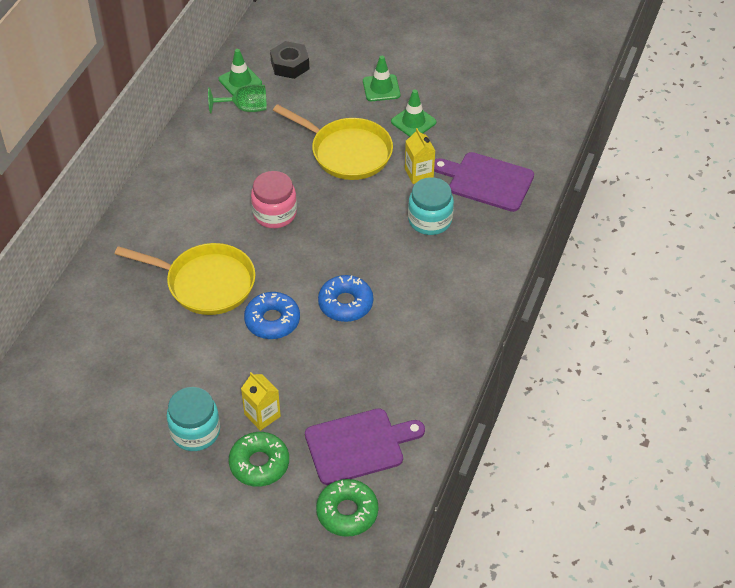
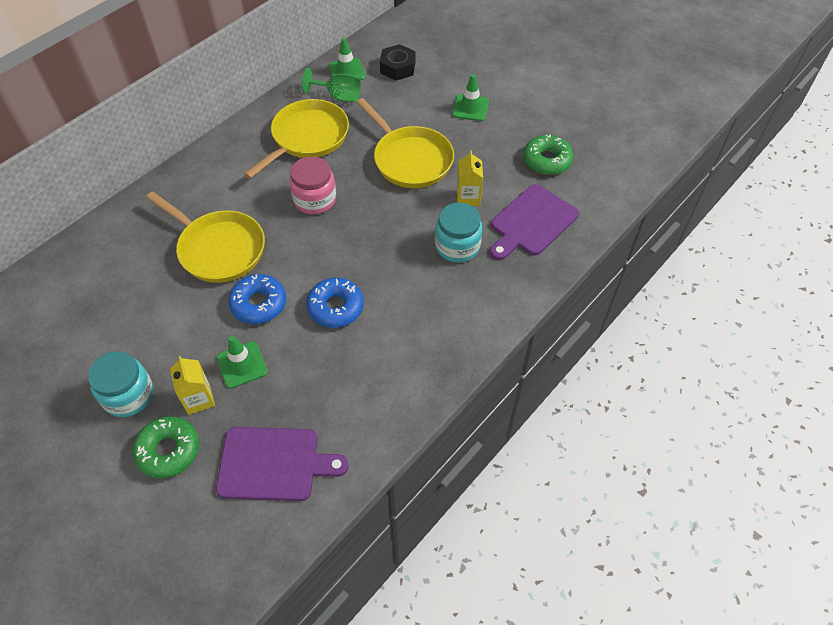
camera: 20 degrees right, 5 degrees up
green donut [316,479,378,537] -> green donut moved to [523,134,574,175]
green traffic cone [391,90,437,137] -> green traffic cone moved to [217,336,268,388]
purple cutting board [434,152,534,212] -> purple cutting board turned 90 degrees counterclockwise [490,184,579,260]
none -> yellow pan [244,99,349,179]

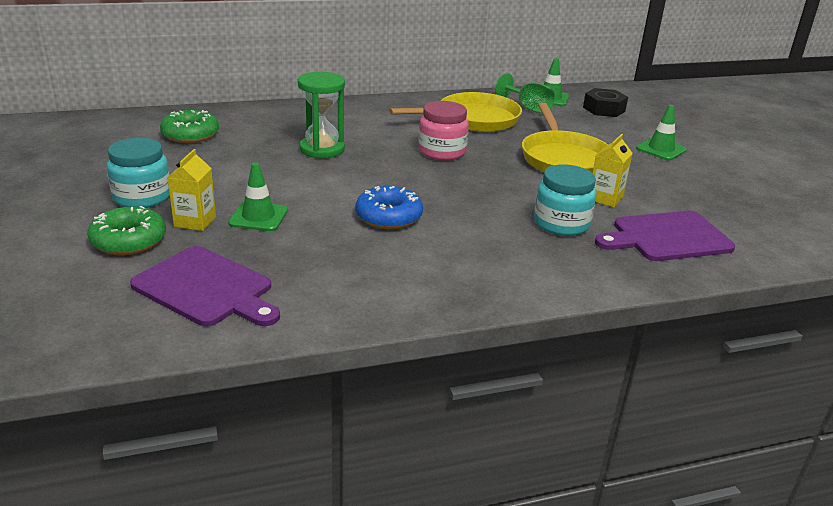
camera: 30 degrees right, 25 degrees down
yellow pan [146,191,265,283] -> green hourglass [298,72,345,158]
blue donut [228,274,286,324] -> none
green donut [523,134,574,175] -> green donut moved to [160,110,219,143]

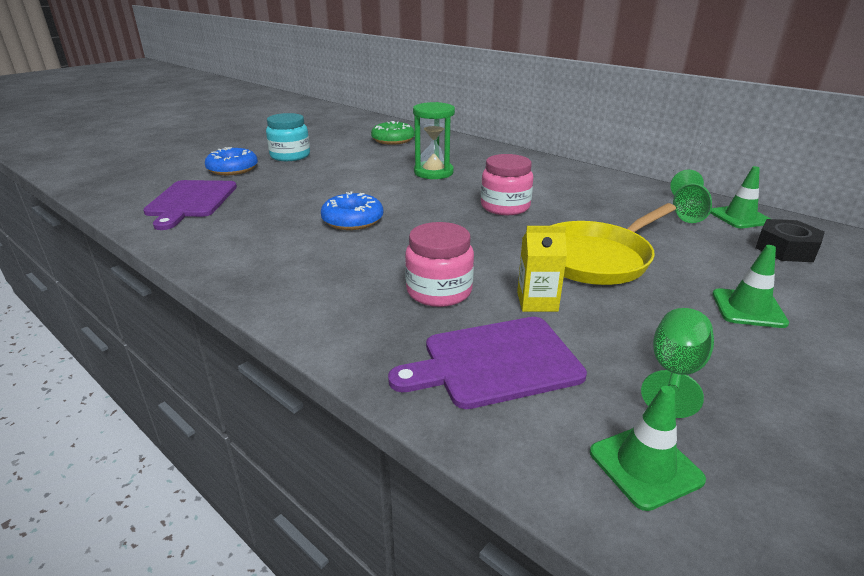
camera: 60 degrees right, 0 degrees up
green donut [87,206,166,255] -> blue donut [205,147,258,175]
yellow carton [167,149,216,231] -> none
green traffic cone [228,162,288,231] -> green traffic cone moved to [590,386,706,511]
yellow pan [389,92,522,132] -> none
turquoise jar [534,164,596,236] -> pink jar [405,222,474,307]
purple cutting board [595,211,735,261] -> purple cutting board turned 60 degrees counterclockwise [388,317,587,409]
none -> green goblet [641,308,714,418]

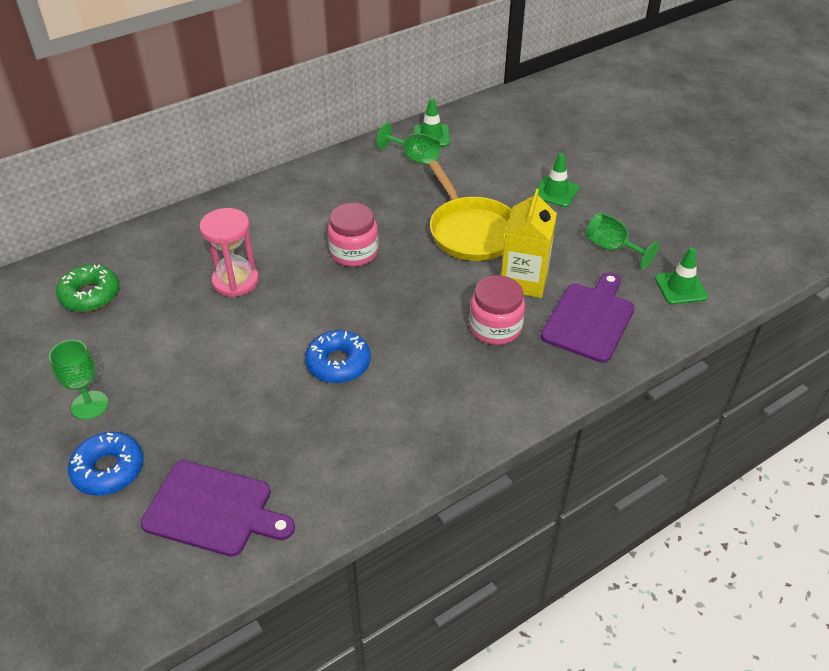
camera: 75 degrees left, 15 degrees up
turquoise jar [266,113,310,161] -> green goblet [49,340,108,420]
purple cutting board [388,317,587,409] -> purple cutting board turned 150 degrees counterclockwise [541,272,635,363]
green hourglass [413,102,455,179] -> pink hourglass [199,208,259,297]
yellow carton [517,226,567,312] -> yellow carton [501,189,557,298], size x1.60
black nut [755,219,825,262] -> none

